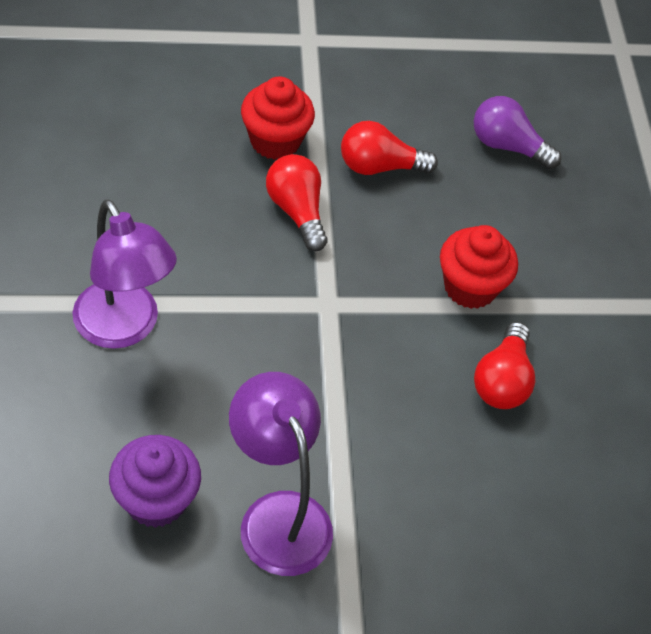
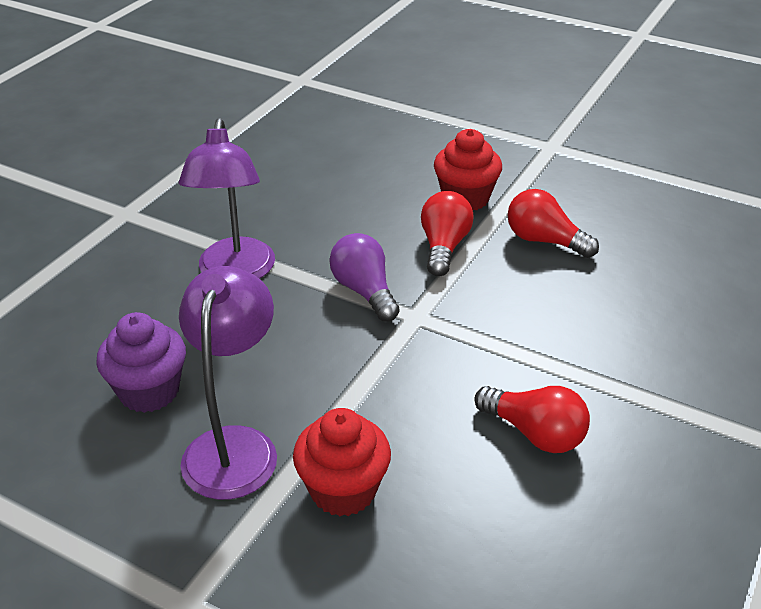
camera: 40 degrees right, 15 degrees down
red cupcake [440,225,518,309] -> red cupcake moved to [293,408,391,516]
purple light bulb [474,96,561,169] -> purple light bulb moved to [329,233,400,322]
red light bulb [474,322,535,409] -> red light bulb turned 105 degrees counterclockwise [474,386,590,453]

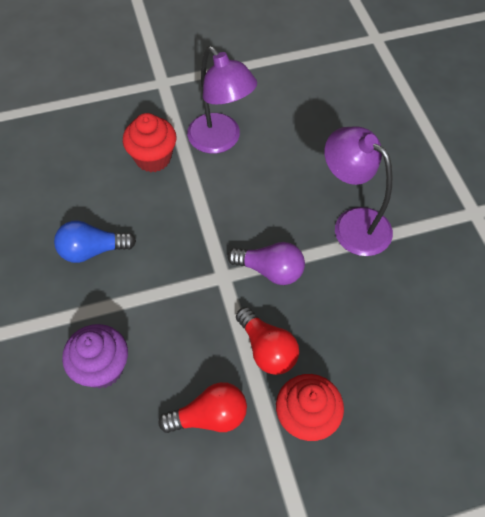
camera: 135 degrees right, 20 degrees up
purple cupcake [96,312,186,413] -> purple cupcake moved to [62,324,128,389]
red light bulb [474,386,590,453] -> blue light bulb [54,220,136,263]

